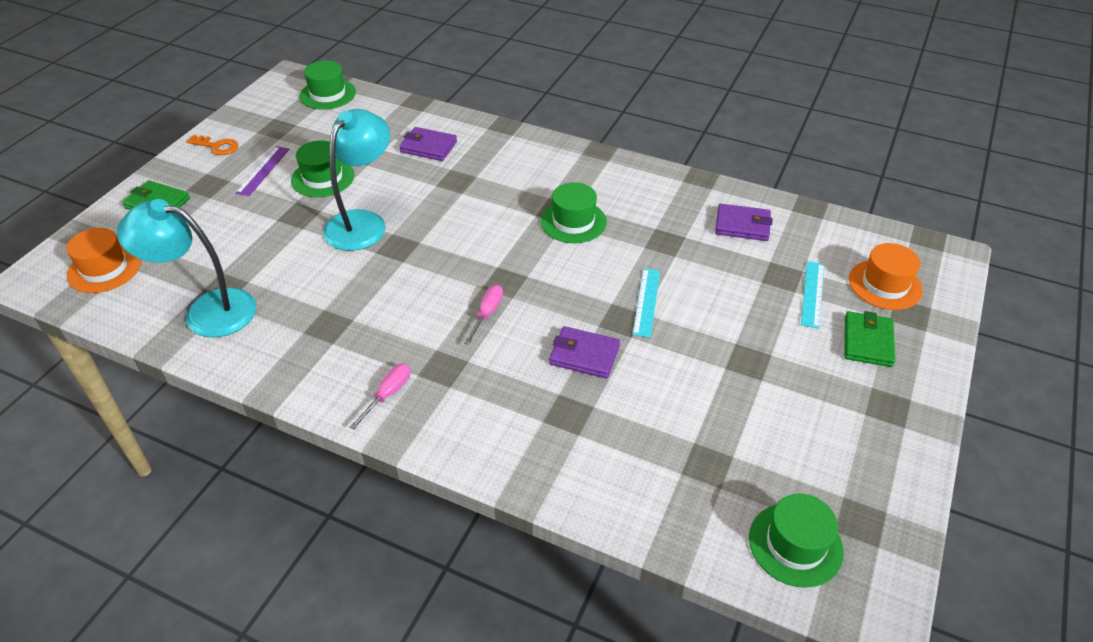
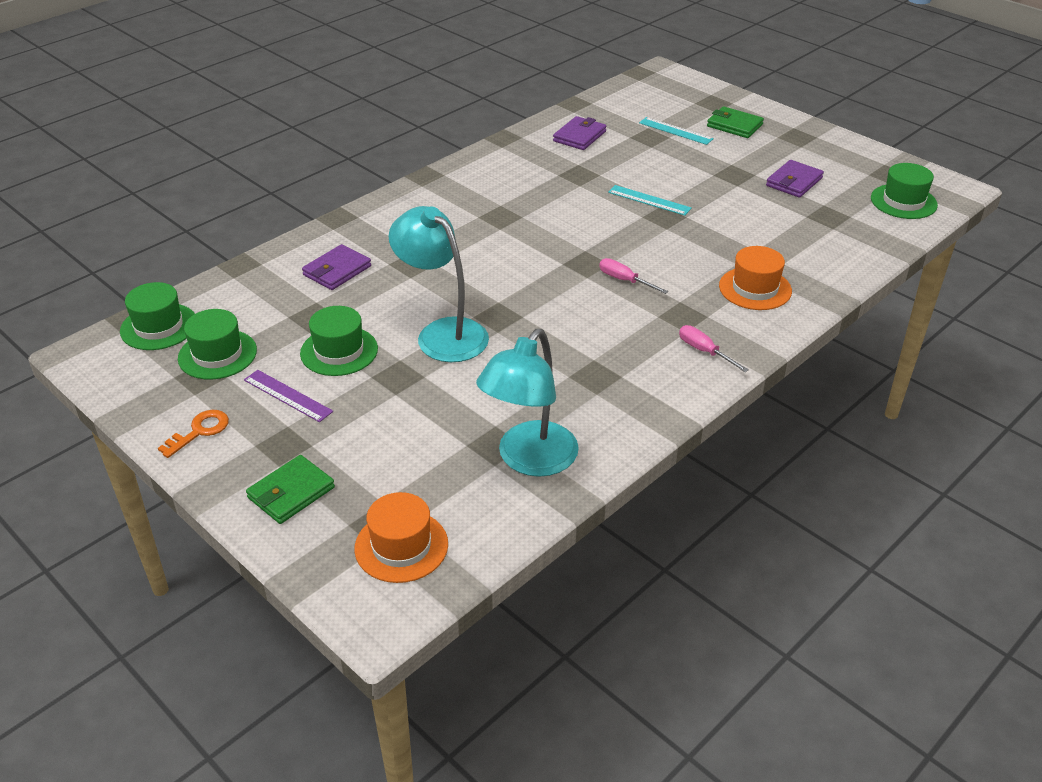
camera: 70 degrees left, 5 degrees down
green hat [541,182,607,243] -> green hat moved to [178,309,257,380]
purple wallet [549,326,620,378] -> purple wallet moved to [766,160,824,198]
orange hat [849,243,923,310] -> orange hat moved to [719,246,792,310]

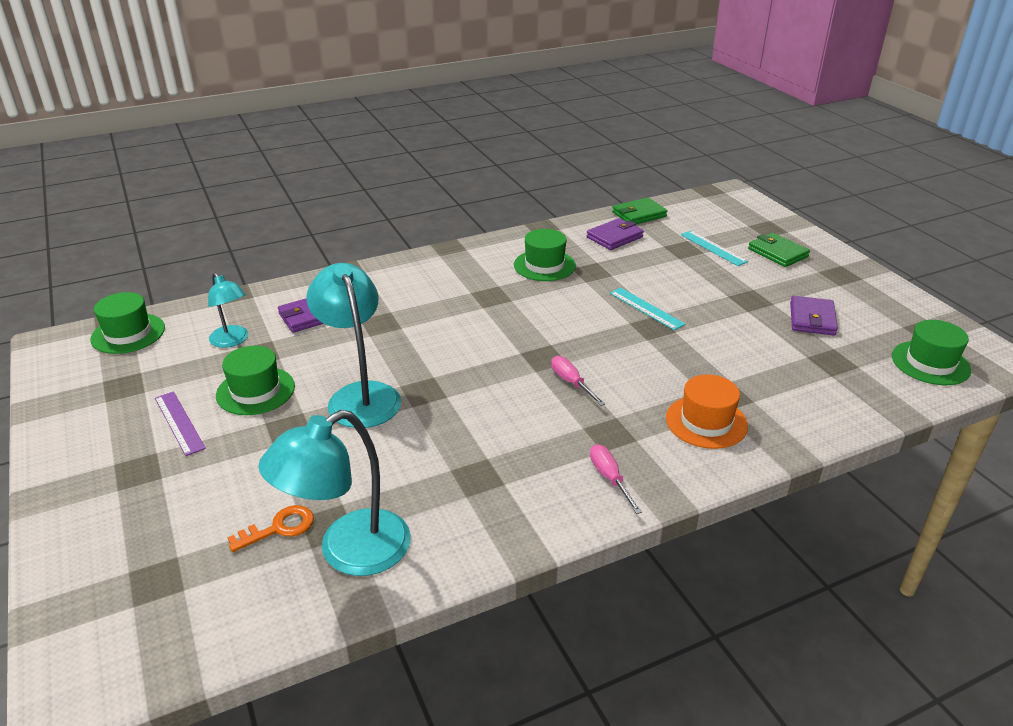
camera: 20 degrees right, 5 degrees down
orange key [158,410,229,458] -> orange key moved to [227,505,314,552]
green hat [178,309,257,380] -> green hat moved to [514,229,576,281]
green wallet [246,455,335,524] -> green wallet moved to [612,197,668,224]
orange hat [354,492,448,583] -> none
purple wallet [766,160,824,198] -> purple wallet turned 45 degrees counterclockwise [790,296,838,336]
none -> turquoise lamp [208,273,248,348]

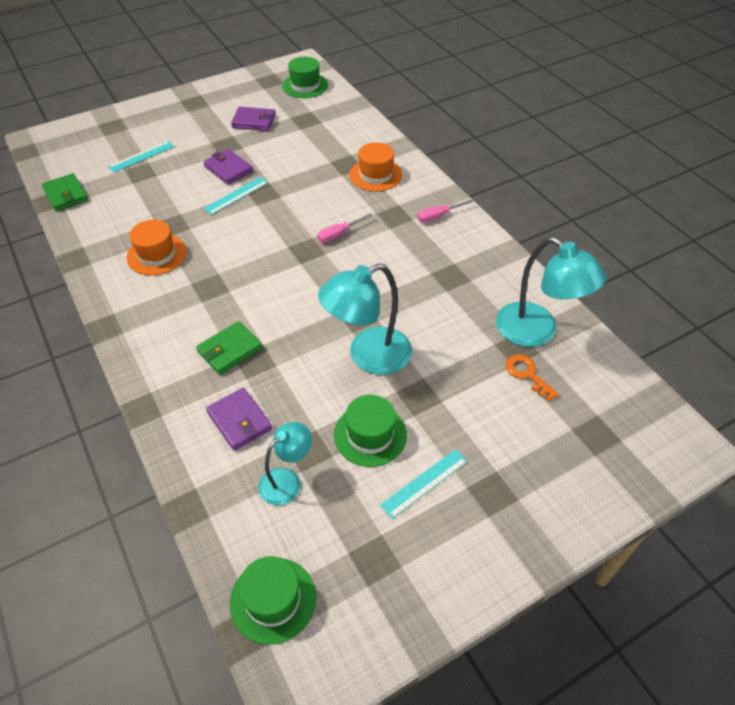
camera: 95 degrees left, 15 degrees up
purple ruler [155,391,206,456] -> turquoise ruler [380,449,468,519]
green hat [514,229,576,281] -> orange hat [127,220,187,276]
purple wallet [586,218,644,250] -> purple wallet moved to [203,149,253,185]
green wallet [748,233,810,267] -> green wallet moved to [196,321,262,375]

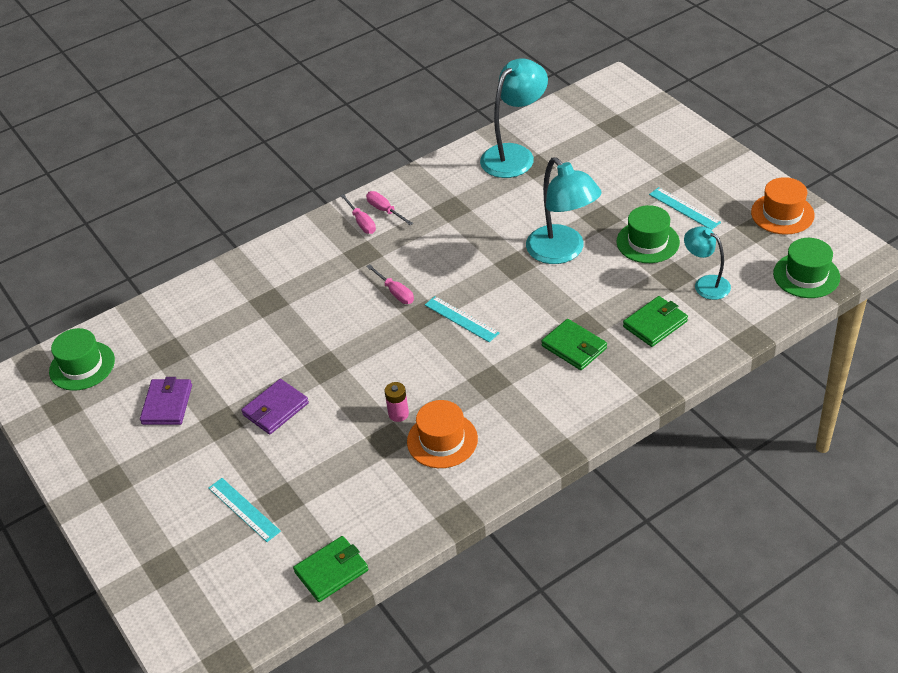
camera: 90 degrees left, 5 degrees down
turquoise ruler [203,177,268,215] -> turquoise ruler moved to [425,296,499,342]
purple wallet [206,388,272,451] -> green wallet [623,296,688,347]
orange hat [350,142,402,191] -> orange hat moved to [751,177,815,235]
orange key [506,355,559,402] -> none
none -> pink screwdriver [366,191,413,225]
none -> pink battery [385,382,409,422]

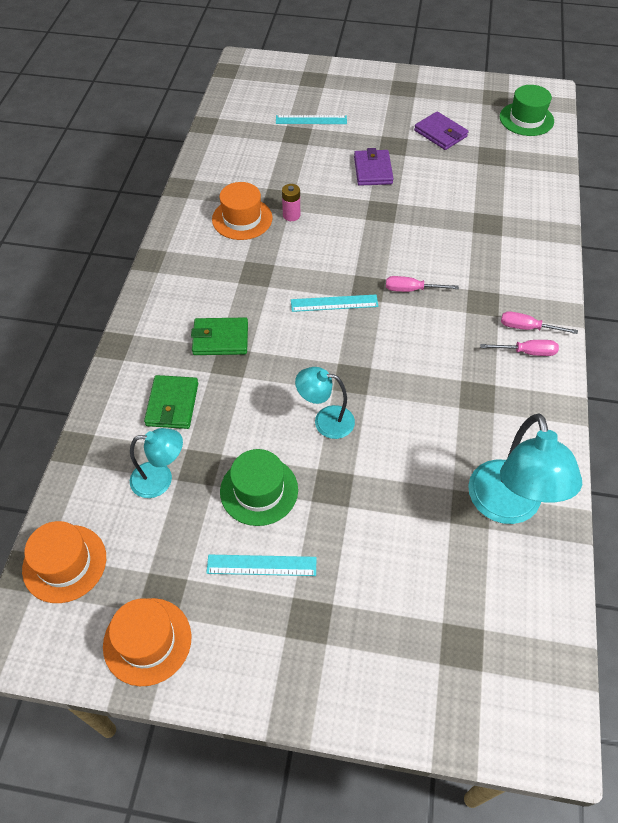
camera: 130 degrees right, 10 degrees up
green wallet [293,536,368,602] -> none
turquoise lamp [526,157,601,264] -> turquoise lamp [295,367,355,439], size x0.59
green hat [773,238,840,298] -> orange hat [22,521,106,603]

